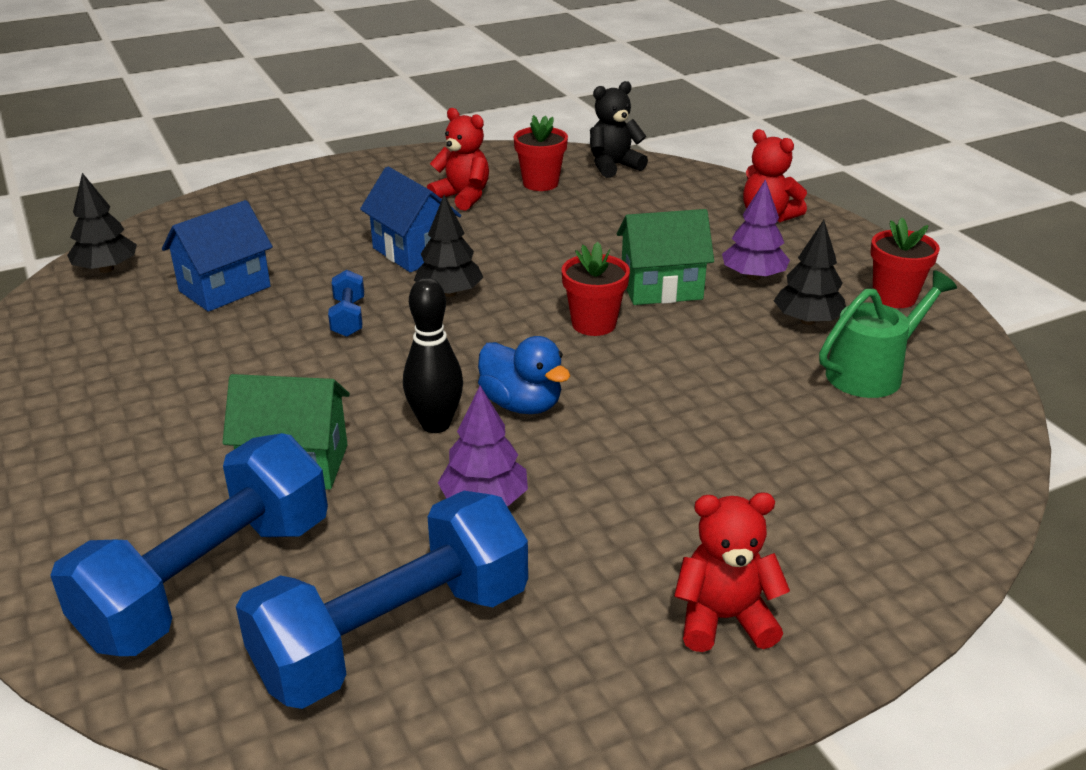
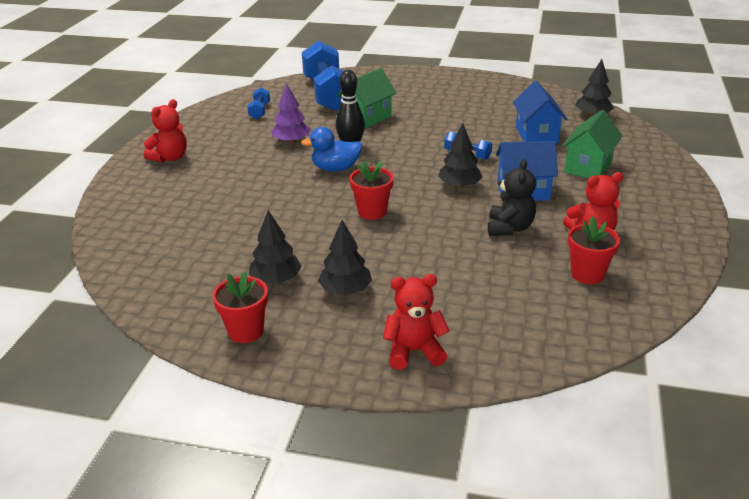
camera: 130 degrees right, 0 degrees up
blue dumbbell [236,491,528,709] -> blue dumbbell [247,87,270,119], size x0.42
black teddy bear [590,81,648,178] -> black teddy bear moved to [488,159,536,236]
green house [617,209,714,305] -> green house moved to [562,110,622,178]
purple tree [722,179,790,280] -> black tree [318,220,372,295]
green watering can [819,270,957,398] -> none

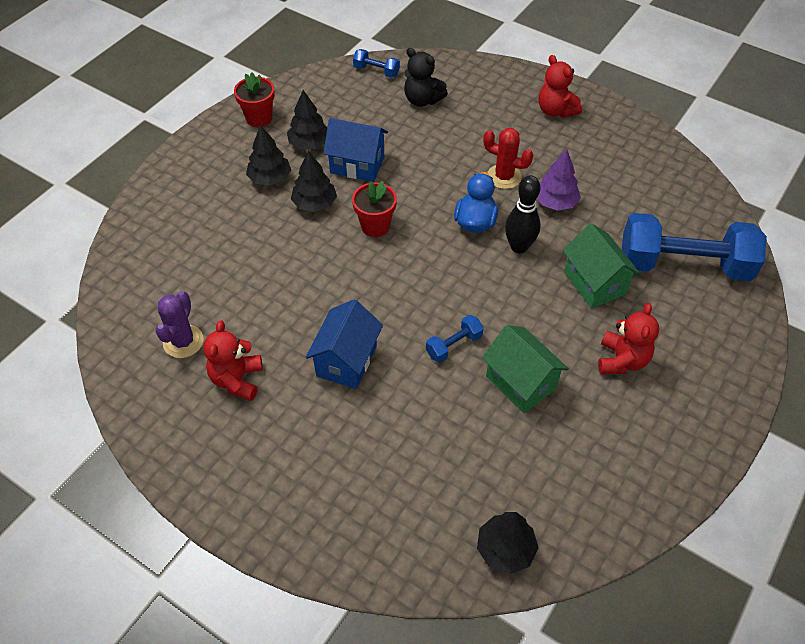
camera: 110 degrees right, 20 degrees up
blue dumbbell [247,87,270,119] -> blue dumbbell moved to [353,49,400,78]
red teddy bear [383,274,450,370] -> red teddy bear moved to [598,303,659,374]
black tree [438,123,483,188] -> black tree moved to [291,151,337,212]
black teddy bear [488,159,536,236] -> black teddy bear moved to [404,48,448,107]
blue house [513,81,567,144] -> blue house moved to [323,118,388,182]
green house [562,110,622,178] -> green house moved to [482,325,569,413]
red flower pot [568,216,620,284] -> purple cactus [156,291,204,358]
none -> red cactus [483,128,533,189]

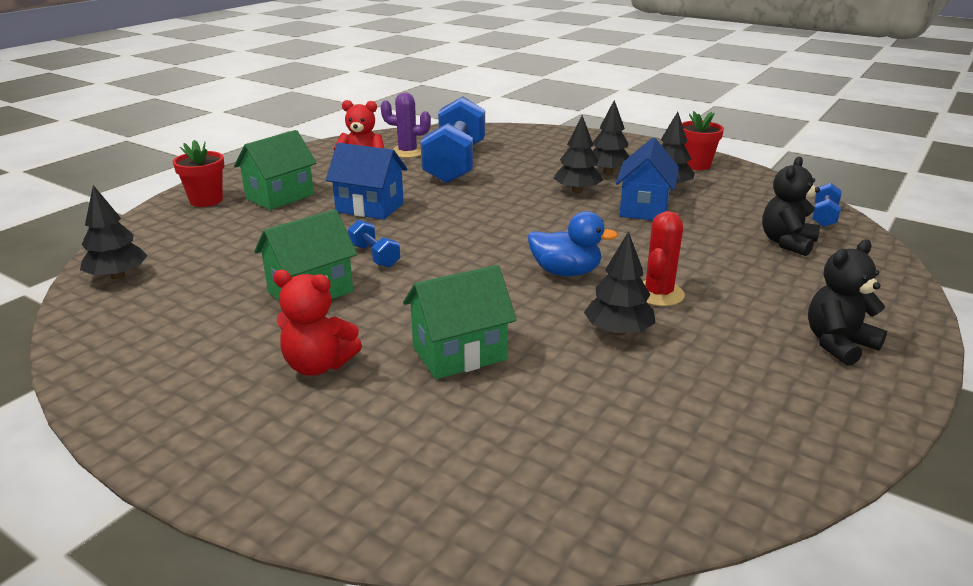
camera: 90 degrees right, 25 degrees down
red flower pot [352,181,397,237] -> red flower pot moved to [173,140,224,207]
black bowling pin [505,175,541,253] -> none
purple tree [537,150,581,211] -> black tree [584,231,656,336]
red teddy bear [539,55,582,118] -> black teddy bear [808,240,887,366]
blue dumbbell [622,213,767,281] -> blue dumbbell moved to [421,96,485,184]
none -> green house [234,130,316,210]

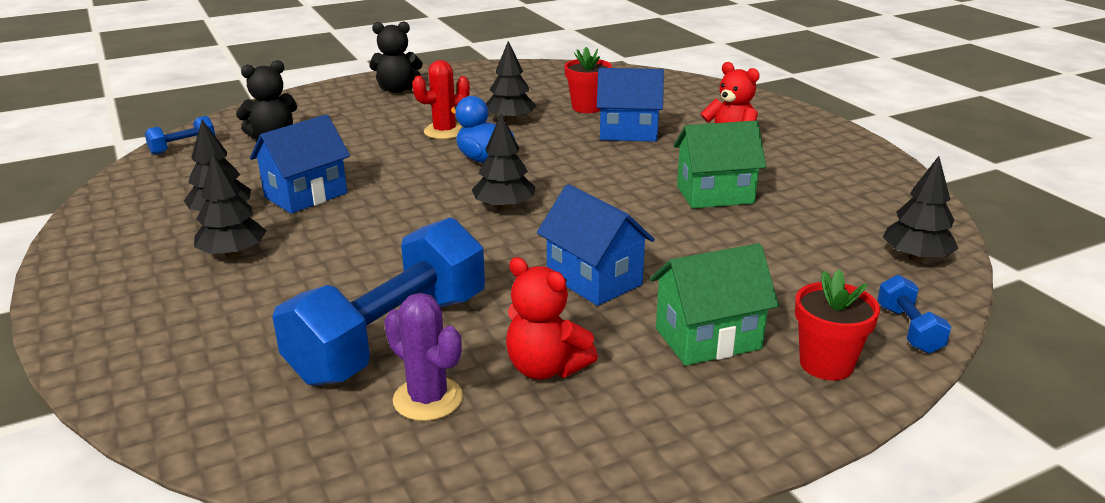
camera: 150 degrees left, 0 degrees up
blue dumbbell [348,220,401,268] -> blue dumbbell moved to [877,275,951,353]
green house [403,265,517,379] -> blue house [597,68,664,142]
black tree [553,115,603,193] -> black tree moved to [472,114,535,210]
red flower pot [682,111,724,170] -> red flower pot moved to [564,47,612,113]

